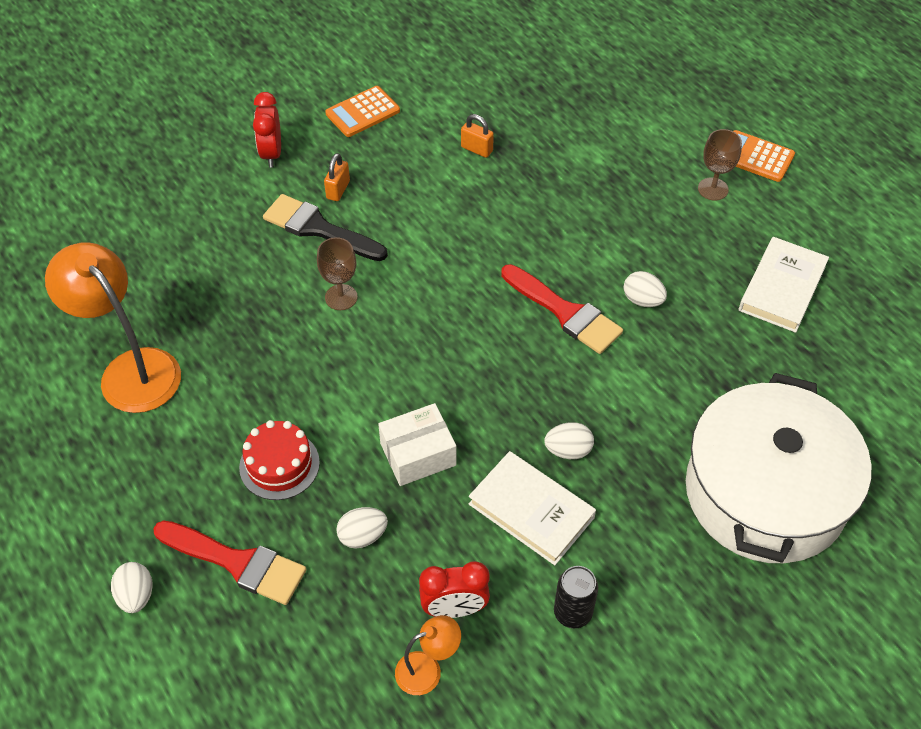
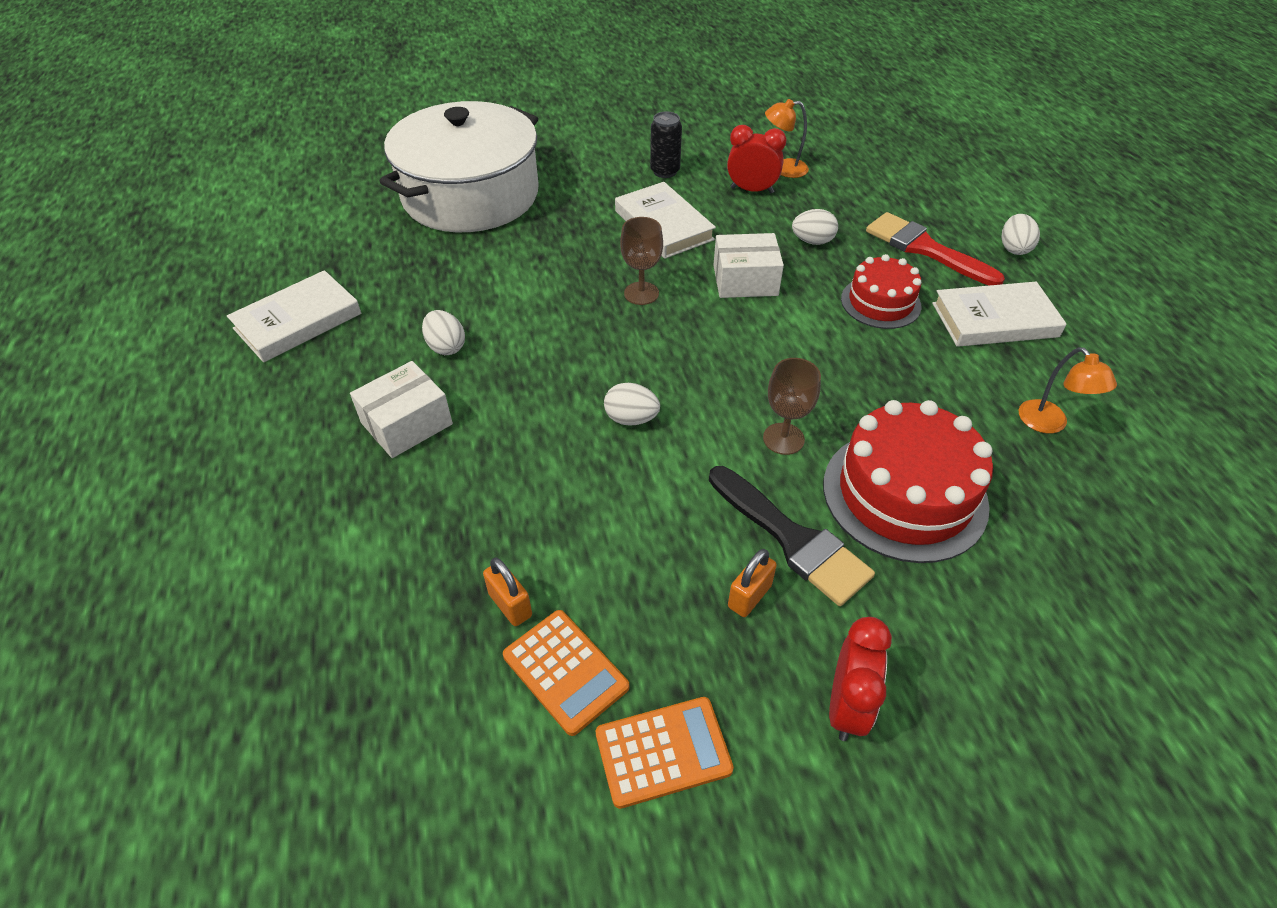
camera: 160 degrees left, 5 degrees down
orange lamp [45,242,181,413] -> orange lamp [1019,347,1117,434], size x0.49
red brush [501,264,623,354] -> none
white egg [544,422,594,459] -> white egg moved to [604,383,660,426]
brown goblet [698,129,742,201] -> brown goblet moved to [620,217,663,305]
orange calculator [733,130,795,182] -> orange calculator moved to [503,610,629,736]
none -> white box [350,361,453,458]
none -> red cake [823,400,993,563]
none -> white book [932,282,1067,347]

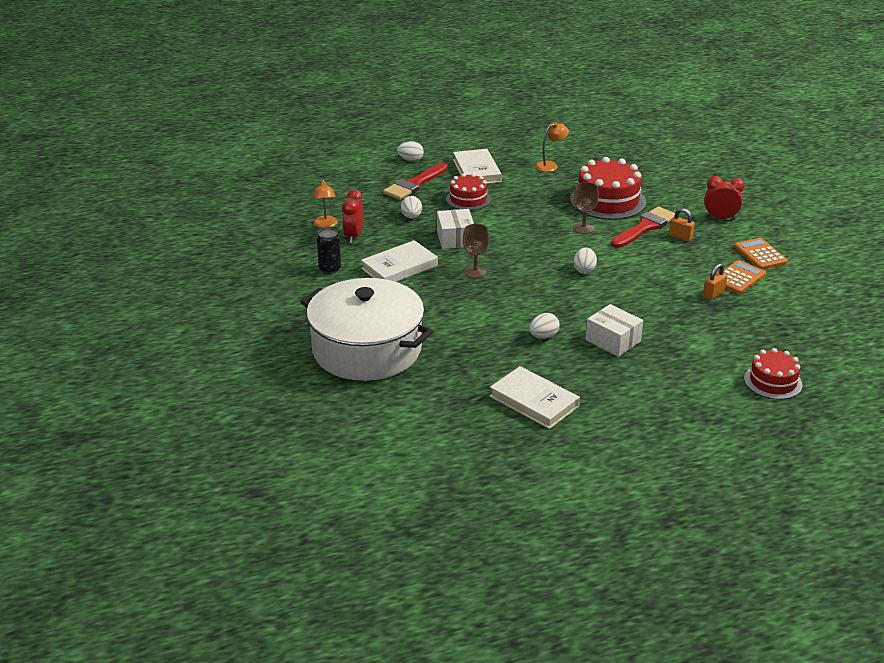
camera: 95 degrees left, 15 degrees down
black brush [709,466,875,606] -> red brush [611,207,675,248]
none -> red cake [744,348,803,400]

